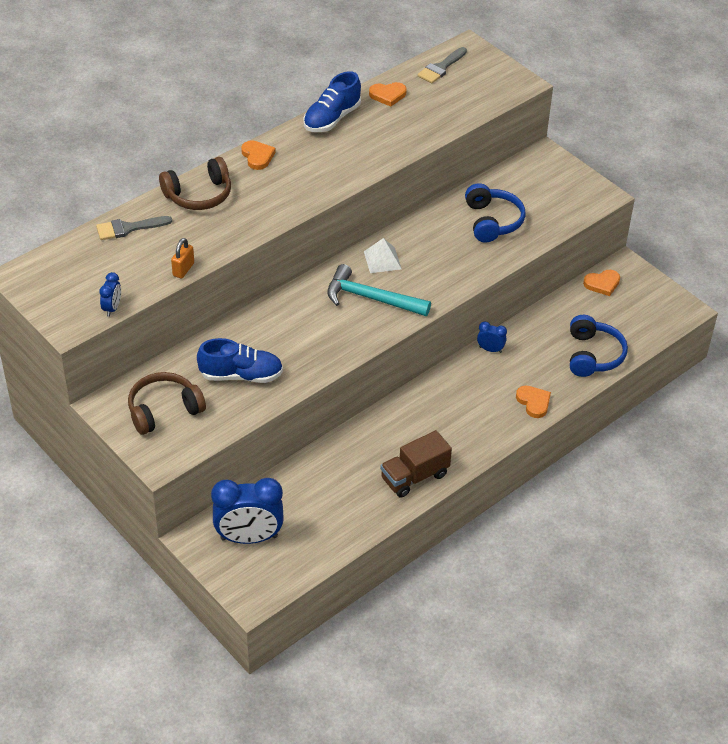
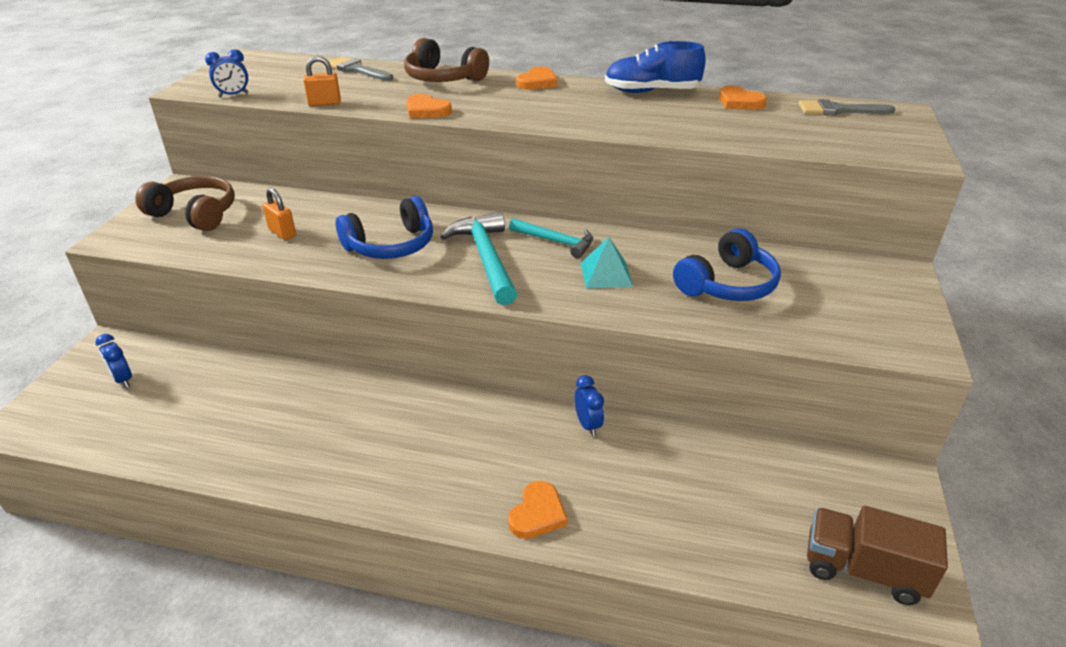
camera: 55 degrees right, 10 degrees down
blue shoe [197,338,283,383] -> orange padlock [263,188,296,240]
blue clock [211,478,284,544] -> blue clock [95,334,132,388], size x0.46
white pyramid [364,238,401,273] -> turquoise hammer [509,218,593,258]
brown truck [380,430,452,497] -> brown truck moved to [807,506,948,605]
blue headphones [570,315,628,377] -> blue headphones moved to [336,196,433,259]
orange heart [583,270,620,296] -> orange heart moved to [406,94,452,118]
none -> turquoise pyramid [581,237,633,289]

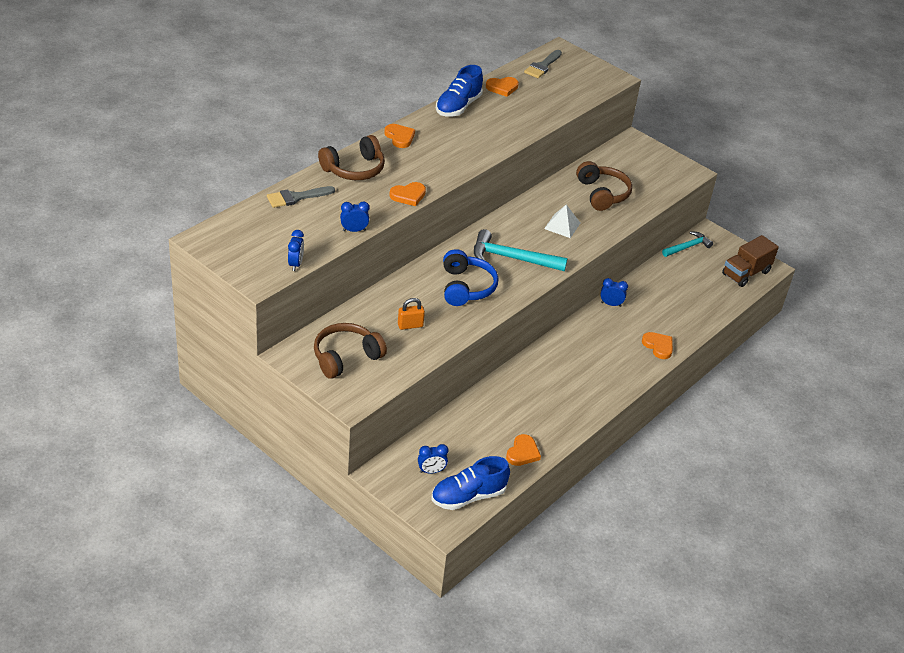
camera: 65 degrees left, 5 degrees up
orange padlock [303,56,341,106] -> blue clock [340,201,369,232]
turquoise hammer [509,218,593,258] -> turquoise hammer moved to [662,231,713,257]
turquoise pyramid [581,237,633,289] -> white pyramid [544,205,580,238]
blue headphones [673,228,781,301] -> brown headphones [576,161,632,211]
none -> blue shoe [432,456,510,510]
none -> orange heart [506,434,541,466]

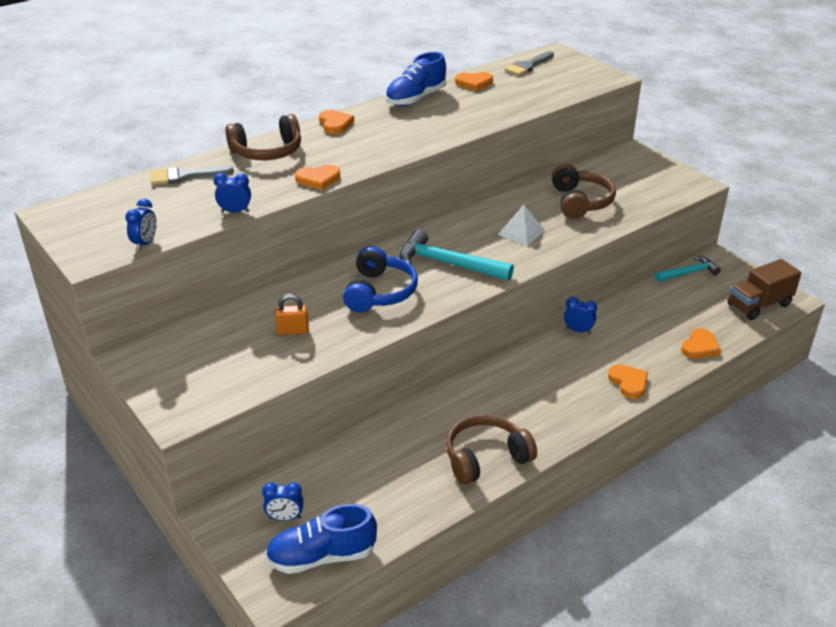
camera: 15 degrees right, 5 degrees down
brown headphones [314,323,387,379] -> brown headphones moved to [446,415,537,485]
orange heart [506,434,541,466] -> orange heart moved to [681,328,721,359]

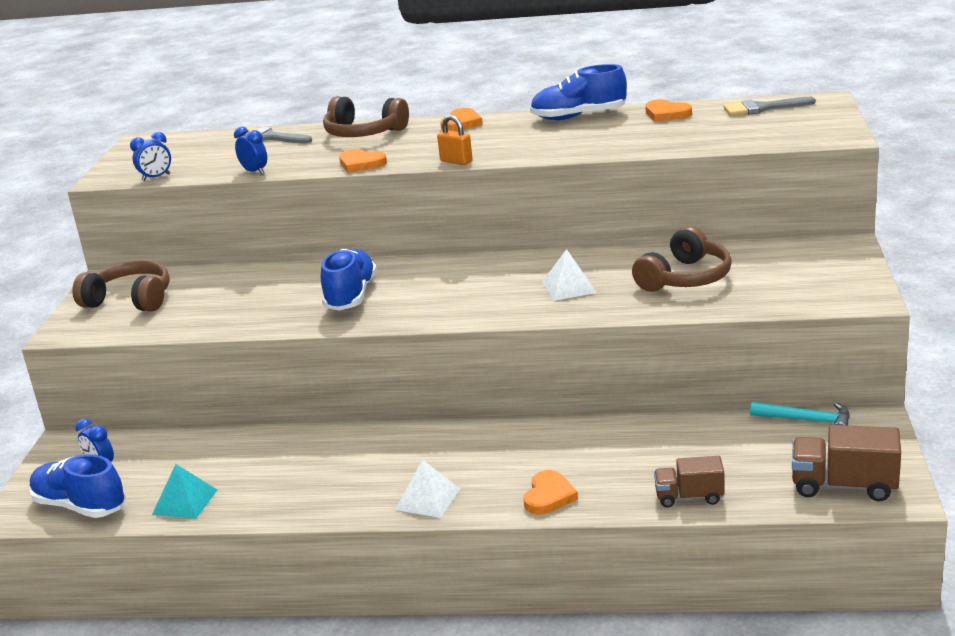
camera: 45 degrees right, 10 degrees down
orange padlock [275,294,309,335] -> orange padlock moved to [437,115,473,165]
blue headphones [343,246,418,312] -> blue shoe [321,249,377,311]
turquoise hammer [400,229,514,281] -> none
brown headphones [446,415,537,485] -> brown headphones moved to [72,261,170,312]
blue clock [564,297,597,334] -> none
orange heart [681,328,721,359] -> brown truck [654,456,725,508]
none -> turquoise pyramid [152,464,217,519]
none -> white pyramid [395,460,460,518]

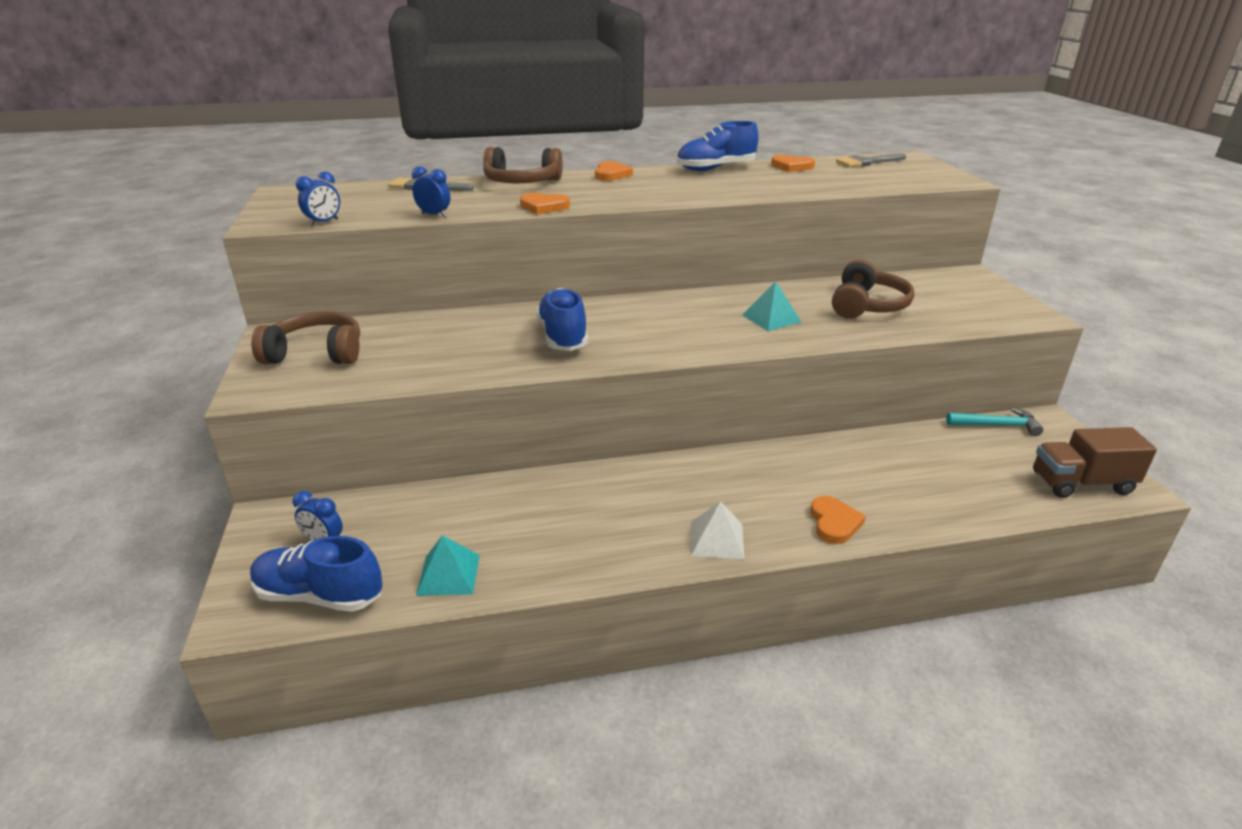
camera: 20 degrees left, 5 degrees up
orange padlock [437,115,473,165] -> none
white pyramid [542,249,597,301] -> turquoise pyramid [742,281,801,331]
brown truck [654,456,725,508] -> none

